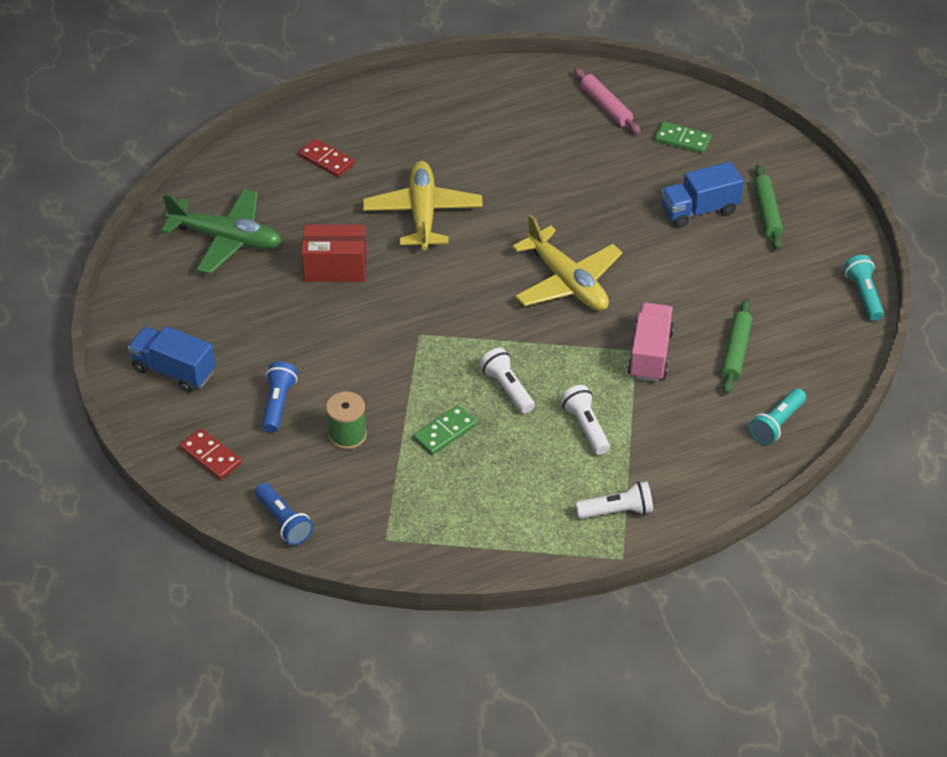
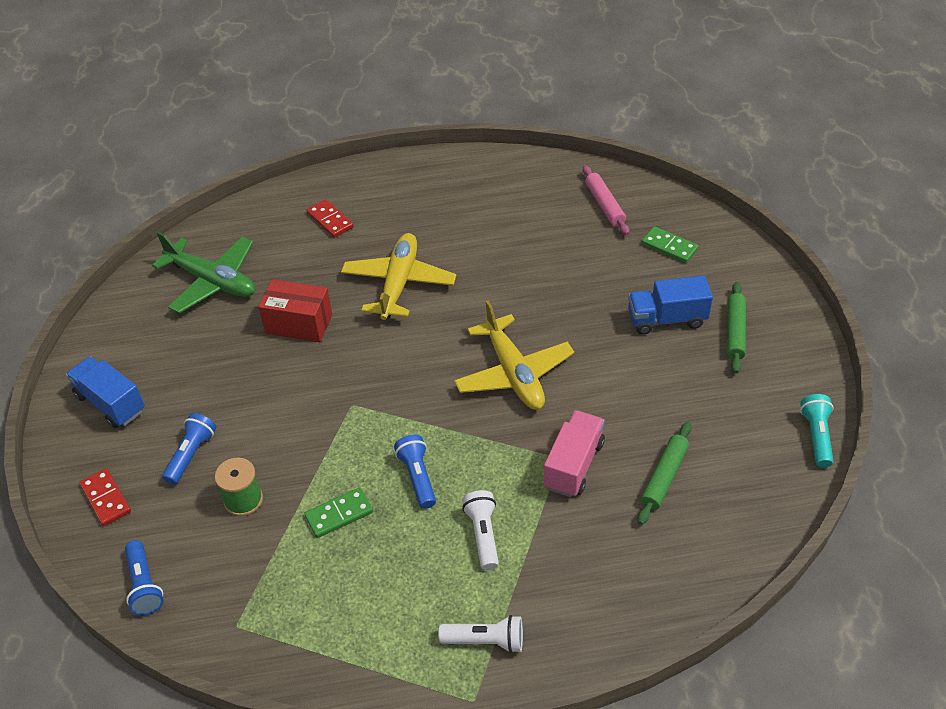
camera: 15 degrees right, 0 degrees up
white flashlight [480,348,535,414] -> blue flashlight [394,435,436,509]
turquoise flashlight [749,388,806,445] -> none

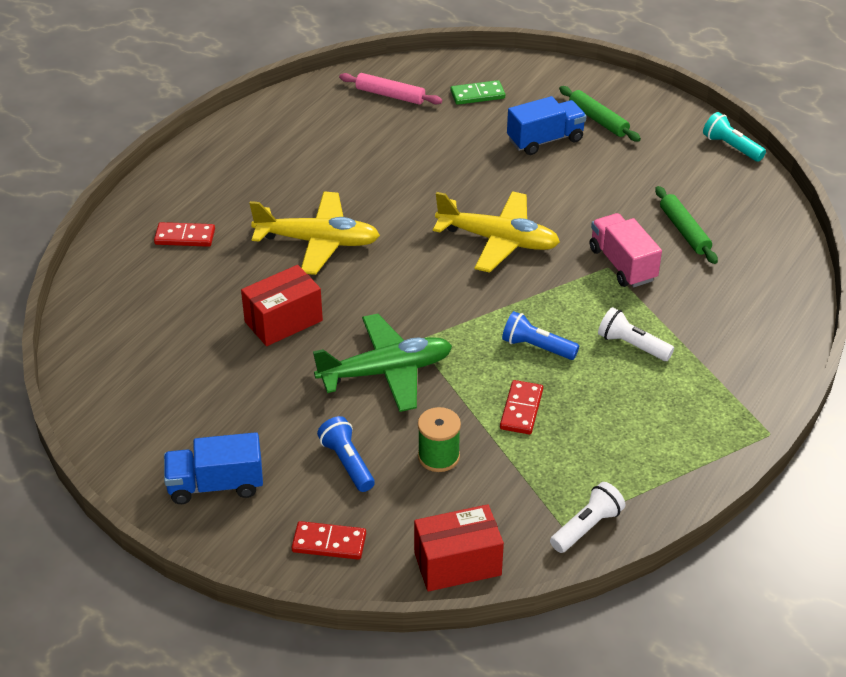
camera: 50 degrees left, 5 degrees down
blue flashlight [125,540,164,615] -> red box [414,504,504,592]
green plane [152,232,255,313] -> green plane moved to [313,314,452,412]
green domino [304,488,373,538] -> red domino [500,380,543,434]
yellow plane [341,233,456,320] -> yellow plane turned 135 degrees clockwise [249,191,380,275]
white flashlight [438,615,523,653] -> white flashlight moved to [550,482,625,553]
blue truck [628,276,713,335] -> blue truck turned 150 degrees counterclockwise [507,96,586,155]

